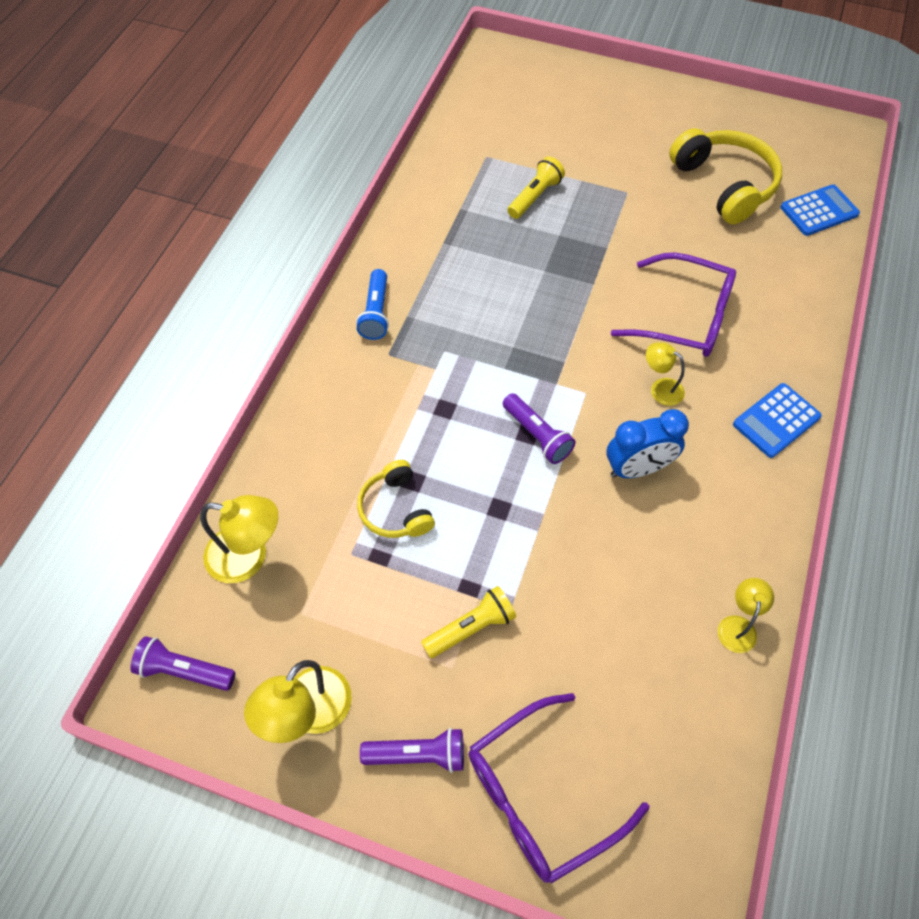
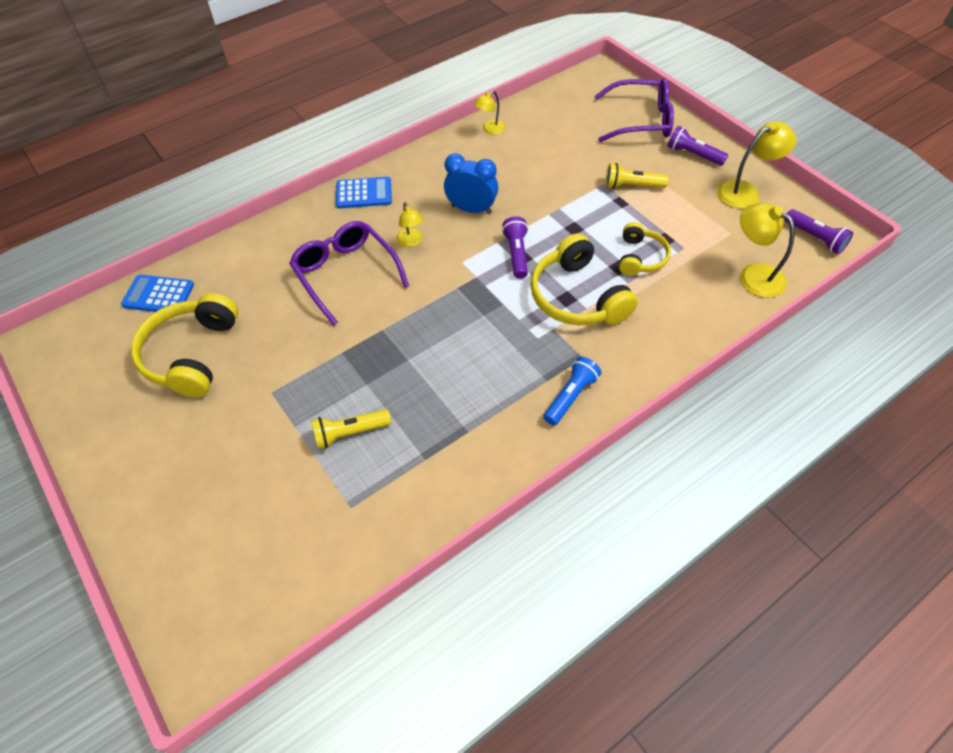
camera: 145 degrees left, 5 degrees down
none -> yellow headphones [530,233,638,325]

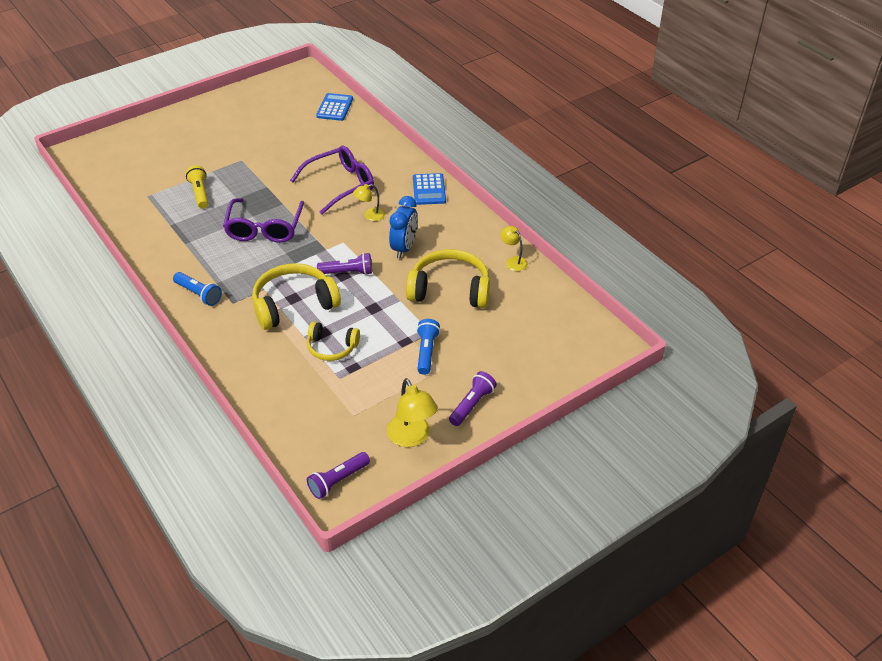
camera: 90 degrees right, 10 degrees down
yellow headphones [131,293,238,397] -> yellow headphones moved to [406,249,490,308]
purple glasses [594,78,674,142] -> purple glasses moved to [223,198,304,243]
yellow flashlight [606,163,669,189] -> blue flashlight [417,319,440,375]
yellow lamp [740,203,795,298] -> none

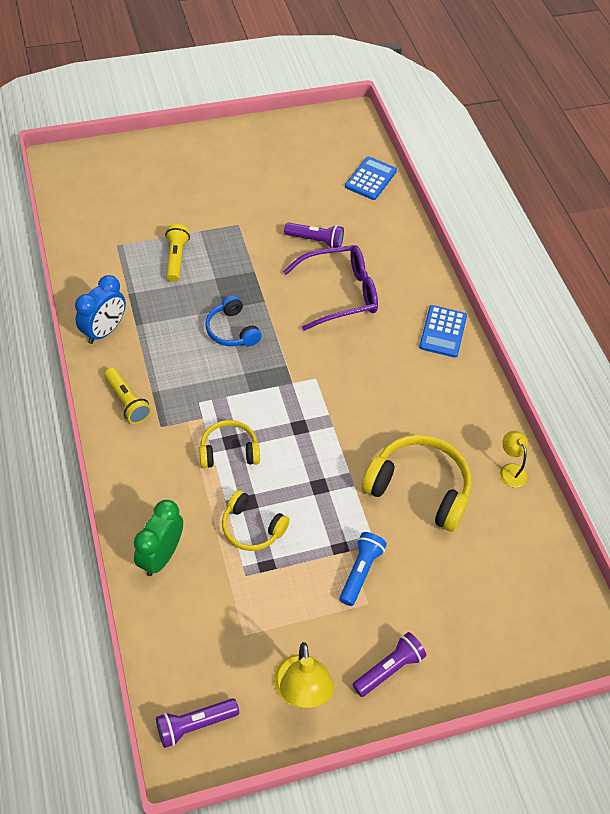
camera: 15 degrees right, 10 degrees up
blue flashlight [173,272,222,306] -> yellow flashlight [104,368,151,424]
purple glasses [223,198,304,243] -> blue headphones [206,296,262,346]
yellow headphones [252,263,341,330] -> yellow headphones [199,420,260,468], size x0.59
purple flashlight [317,253,372,275] -> purple flashlight moved to [284,223,344,248]
yellow lamp [353,184,385,221] -> none
blue clock [389,196,418,259] -> blue clock moved to [75,275,126,344]
none -> green clock [134,500,183,576]

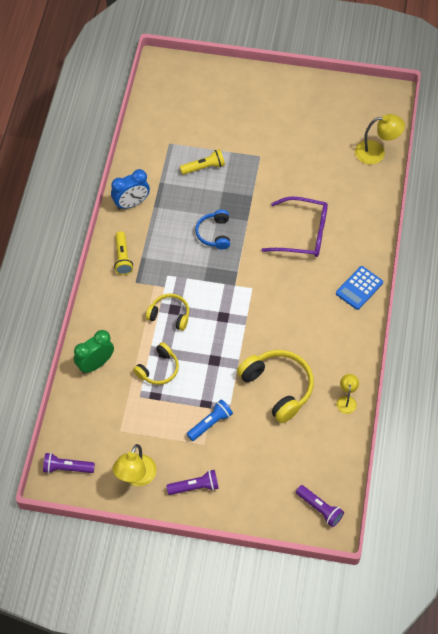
camera: 30 degrees right, 5 degrees up
yellow flashlight [165,224,190,282] -> yellow flashlight turned 45 degrees clockwise [180,149,225,175]
yellow headphones [222,490,290,551] -> yellow headphones turned 105 degrees counterclockwise [133,342,179,385]
purple flashlight [284,223,344,248] -> purple flashlight moved to [296,485,344,527]
blue calculator [345,156,397,200] -> yellow lamp [355,114,405,165]

